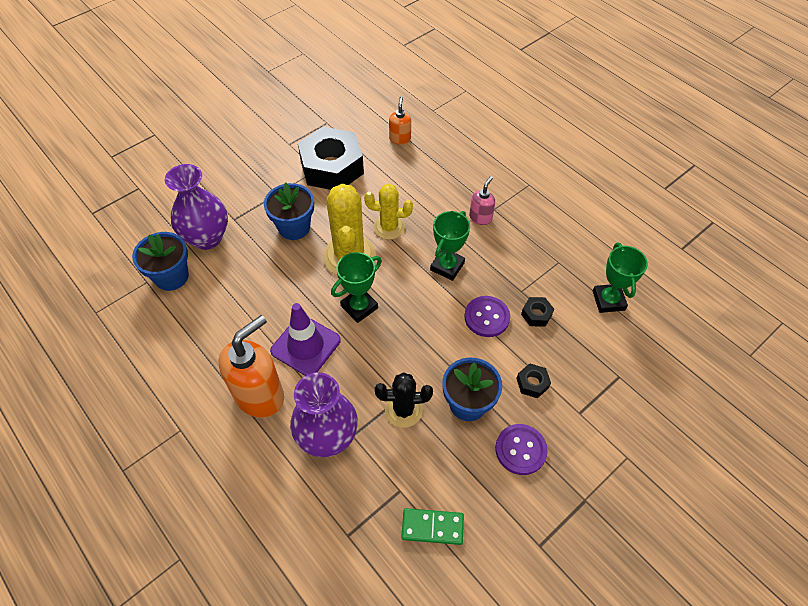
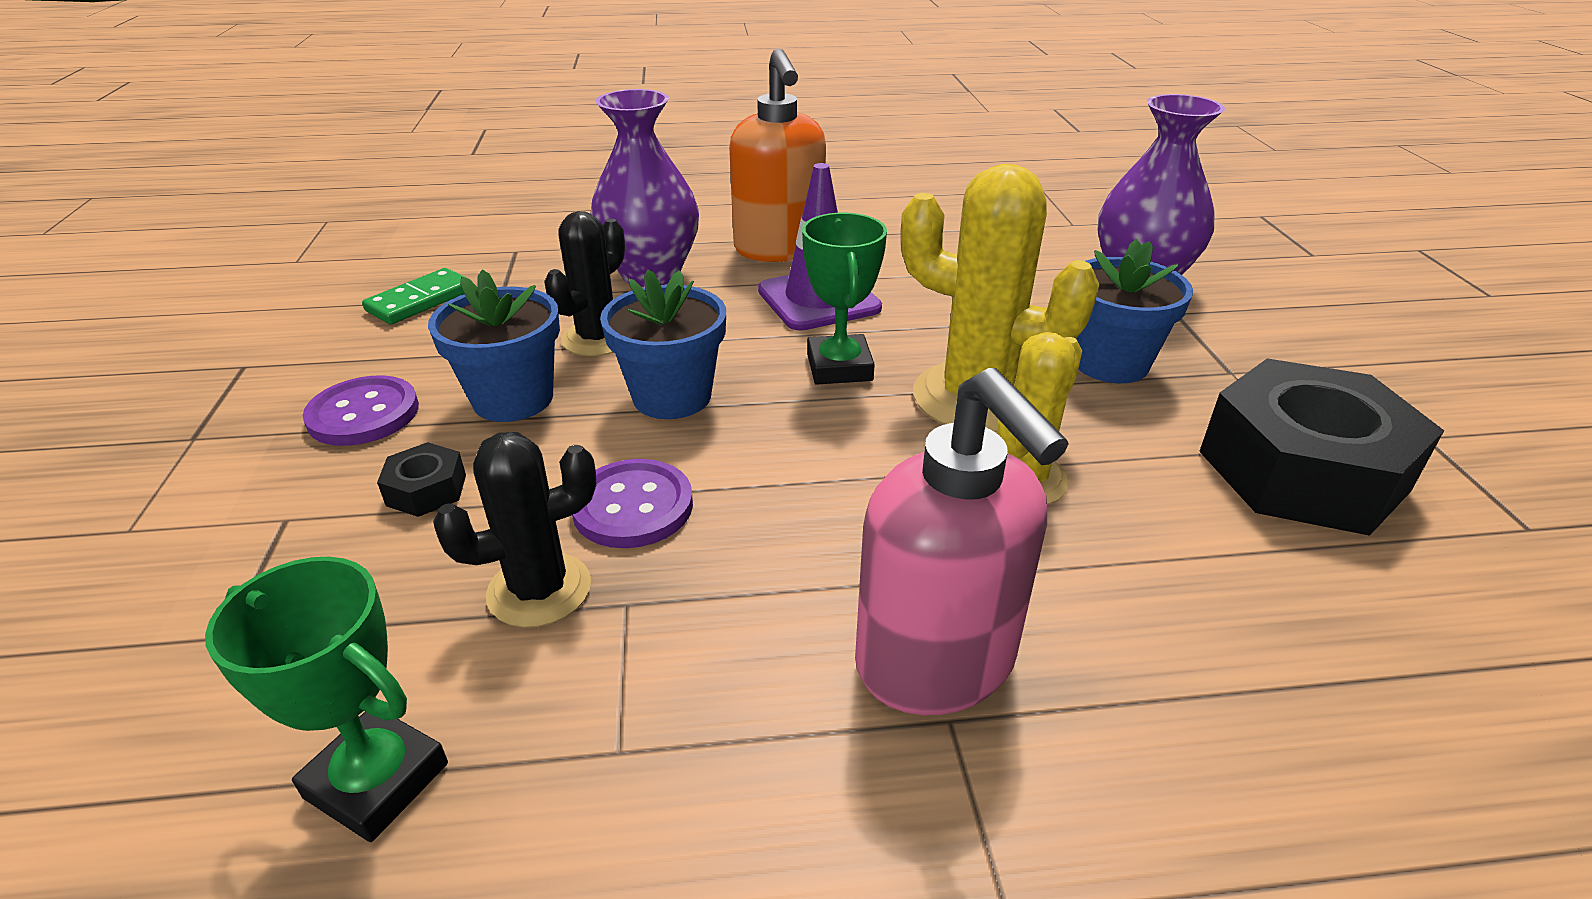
camera: 125 degrees right, 20 degrees down
blue flower pot [132,232,189,291] -> blue flower pot moved to [600,269,726,419]
orange soap dispenser [389,96,411,145] -> none
green trophy [430,211,470,281] -> none
pink soap dispenser [469,176,495,225] -> pink soap dispenser [855,368,1069,715], size x2.01
black nut [521,297,554,327] -> black cactus [433,432,597,628]

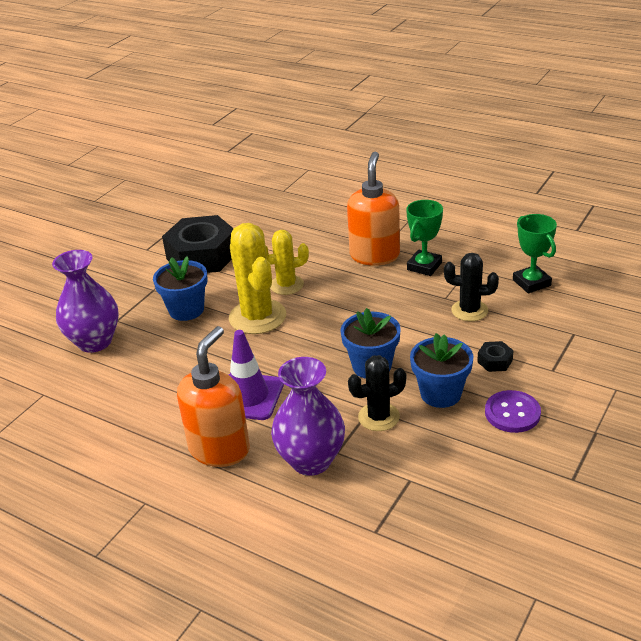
camera: 140 degrees left, 0 degrees up
green domino [362,268,472,325] -> none
purple button [572,459,693,548] -> none
green trophy [802,213,887,385] -> green trophy moved to [406,200,443,276]
pink soap dispenser [855,368,1069,715] -> orange soap dispenser [347,152,400,266]

